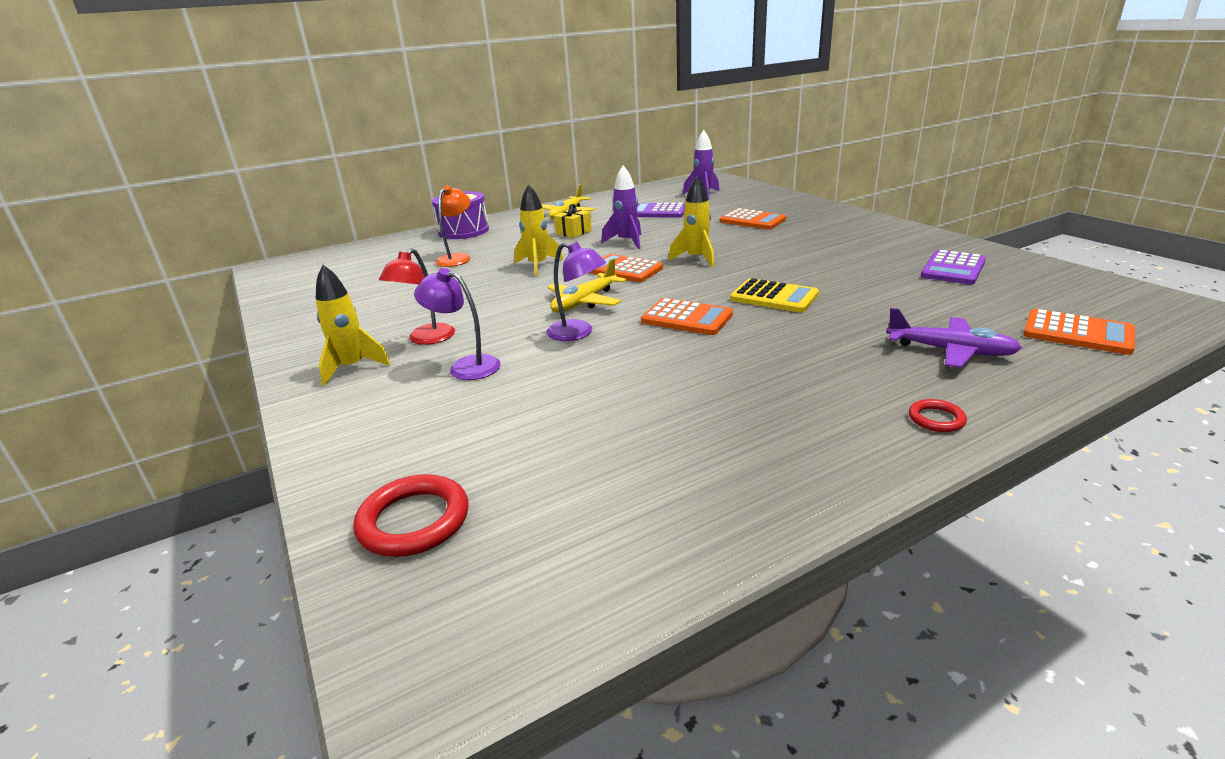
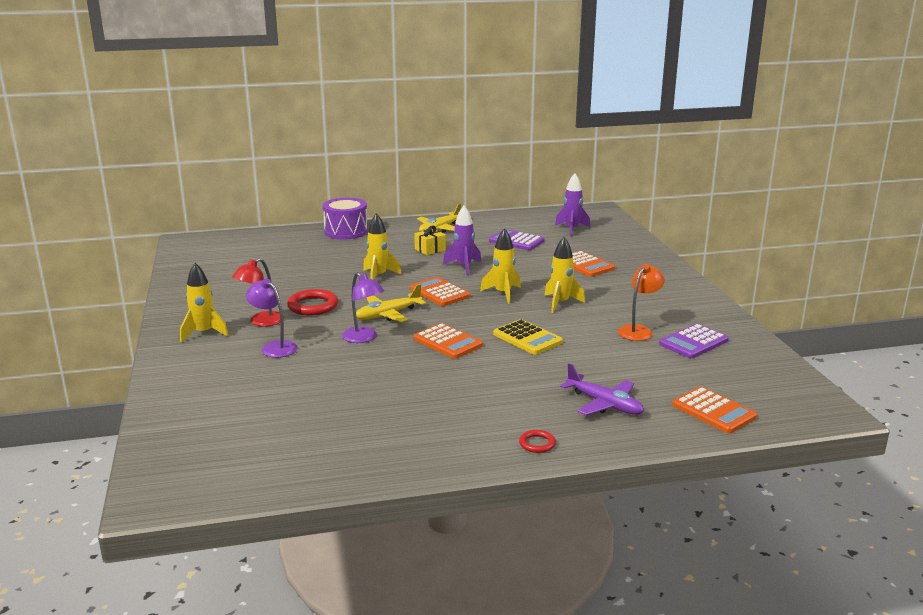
camera: 15 degrees right, 5 degrees down
red ring [353,474,469,557] -> red ring moved to [287,289,338,315]
orange lamp [435,185,471,267] -> orange lamp moved to [618,264,665,341]
none -> yellow rocket [544,237,585,313]

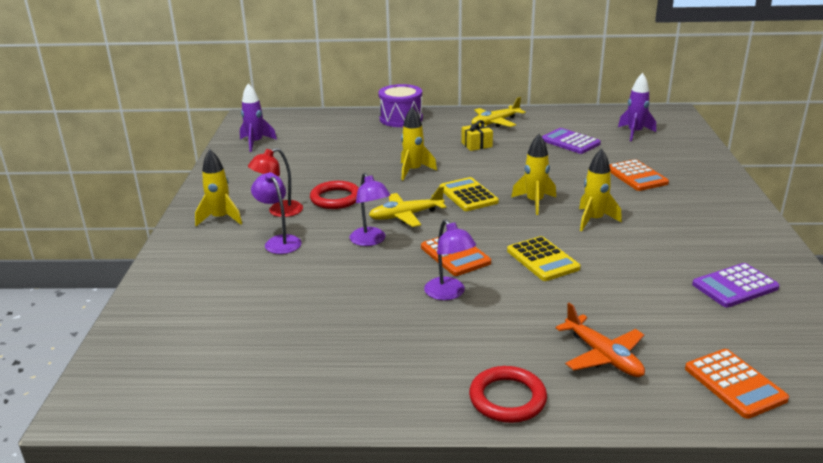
camera: 15 degrees right, 5 degrees up
orange calculator [410,277,470,306] -> yellow calculator [439,177,499,211]
purple rocket [443,206,481,276] -> purple rocket moved to [240,83,277,152]
red ring [519,430,556,453] -> red ring [469,366,547,423], size x1.83
purple plane [560,363,644,415] -> orange plane [555,303,645,377]
orange lamp [618,264,665,341] -> none
none -> purple lamp [424,219,476,300]

